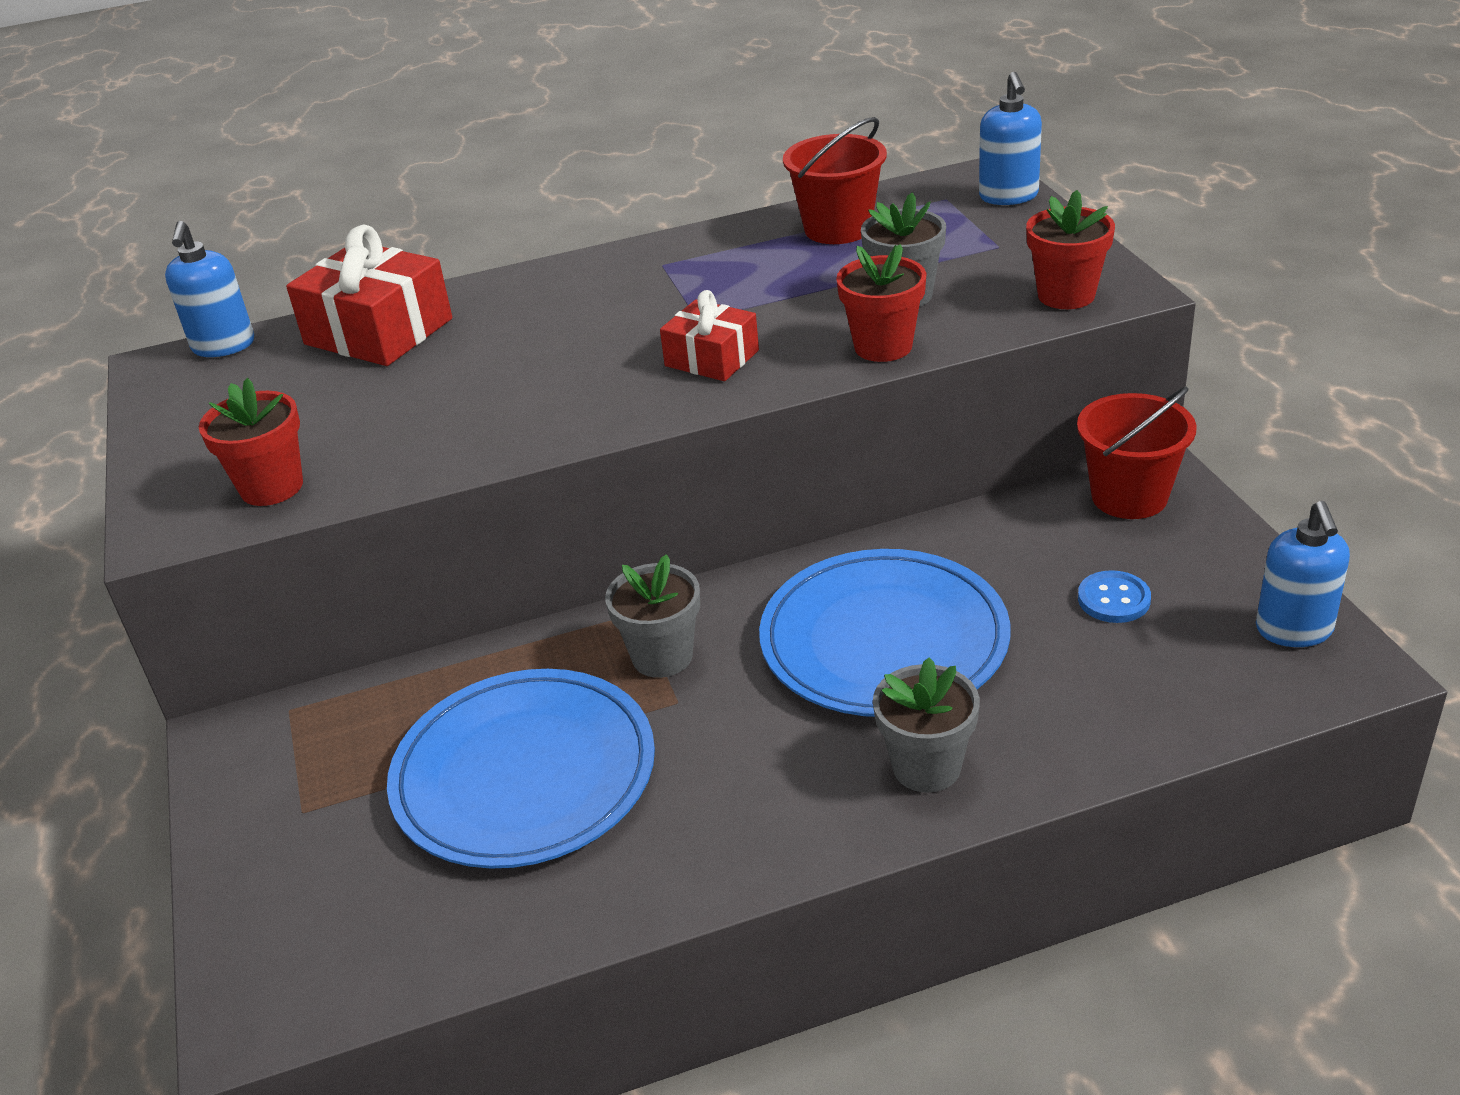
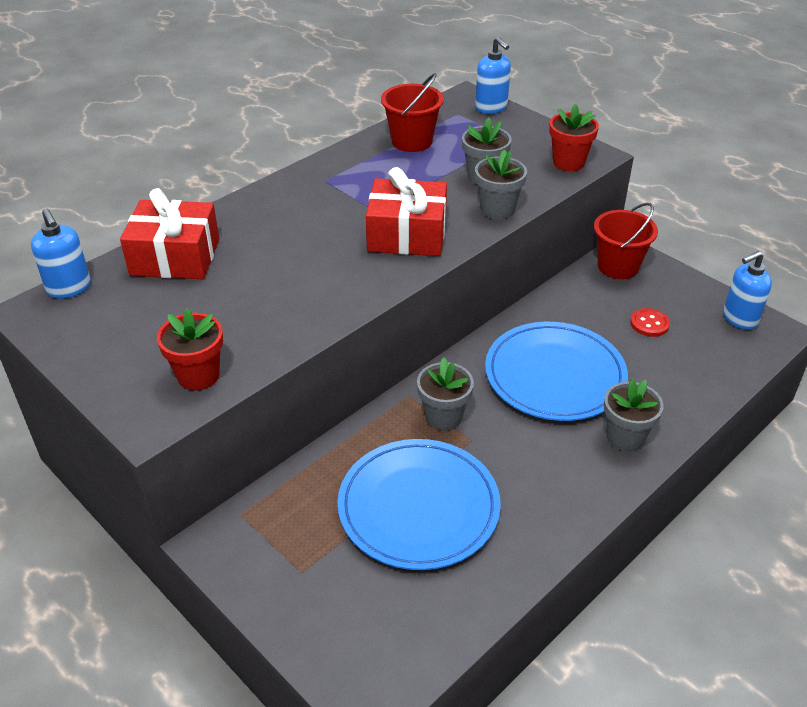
camera: 30 degrees left, 5 degrees up
red gift [660,290,759,381] -> red gift [366,167,447,256], size x1.66
red flower pot [836,244,927,362] -> grey flower pot [475,150,527,220]
blue button [1078,570,1151,623] -> red button [630,308,670,337]
blue soap dispenser [1256,501,1350,647] -> blue soap dispenser turned 90 degrees clockwise [723,251,772,330]

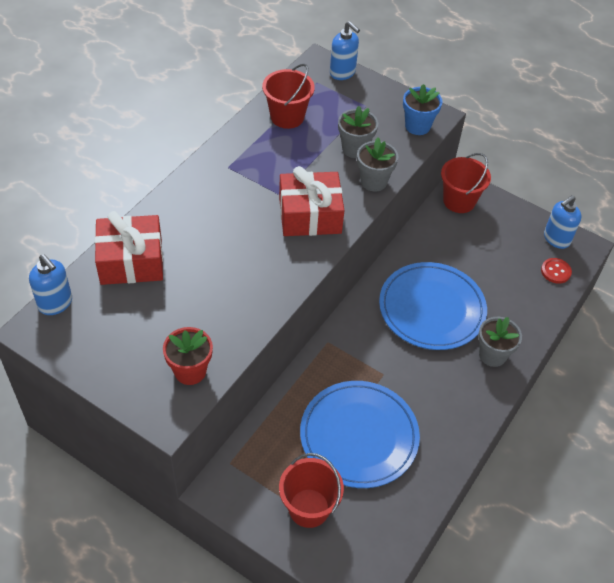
camera: 15 degrees left, 10 degrees up
grey flower pot [417,358,474,431] -> none
red flower pot [549,104,599,171] -> blue flower pot [403,84,442,135]
red button [630,308,670,337] -> red button moved to [541,258,572,284]
none -> red bucket [279,453,344,528]

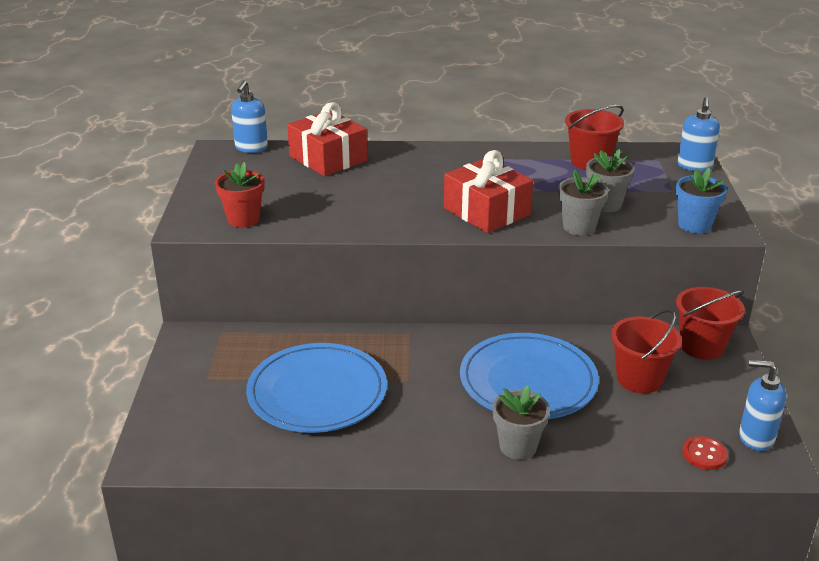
camera: 60 degrees right, 20 degrees down
red bucket [279,453,344,528] -> red bucket moved to [611,309,682,393]

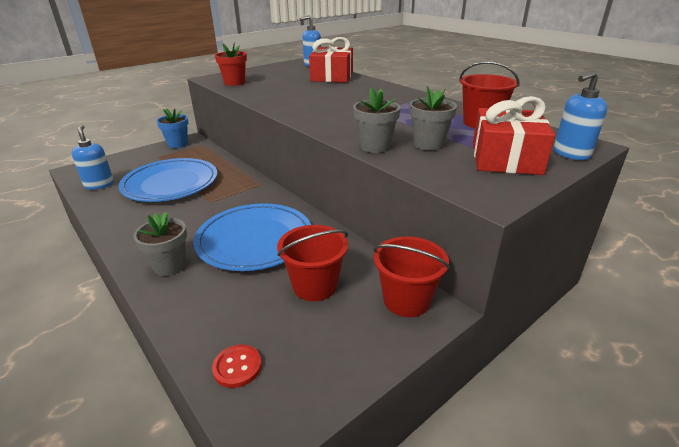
camera: 50 degrees right, 0 degrees up
red gift [444,150,533,233] -> red gift moved to [473,96,555,175]
blue flower pot [676,168,727,234] -> blue flower pot moved to [157,108,188,148]
blue soap dispenser [739,360,786,451] -> blue soap dispenser moved to [72,125,114,190]

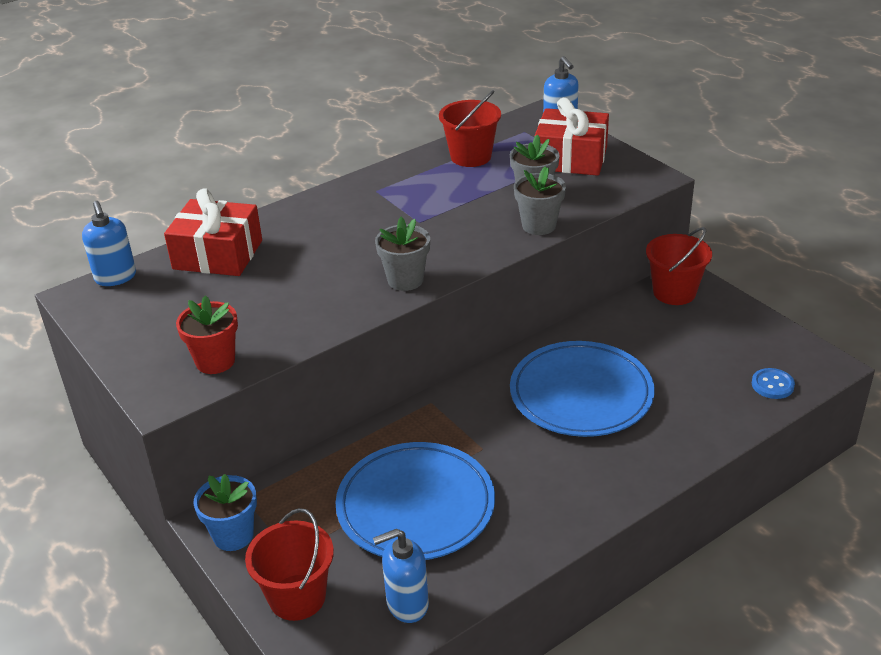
camera: 85 degrees left, 5 degrees up
grey flower pot [133,212,187,276] -> grey flower pot moved to [375,217,430,291]
red button [212,345,262,388] -> blue button [752,368,795,399]
red bucket [277,225,348,301] -> red bucket moved to [245,508,334,621]

